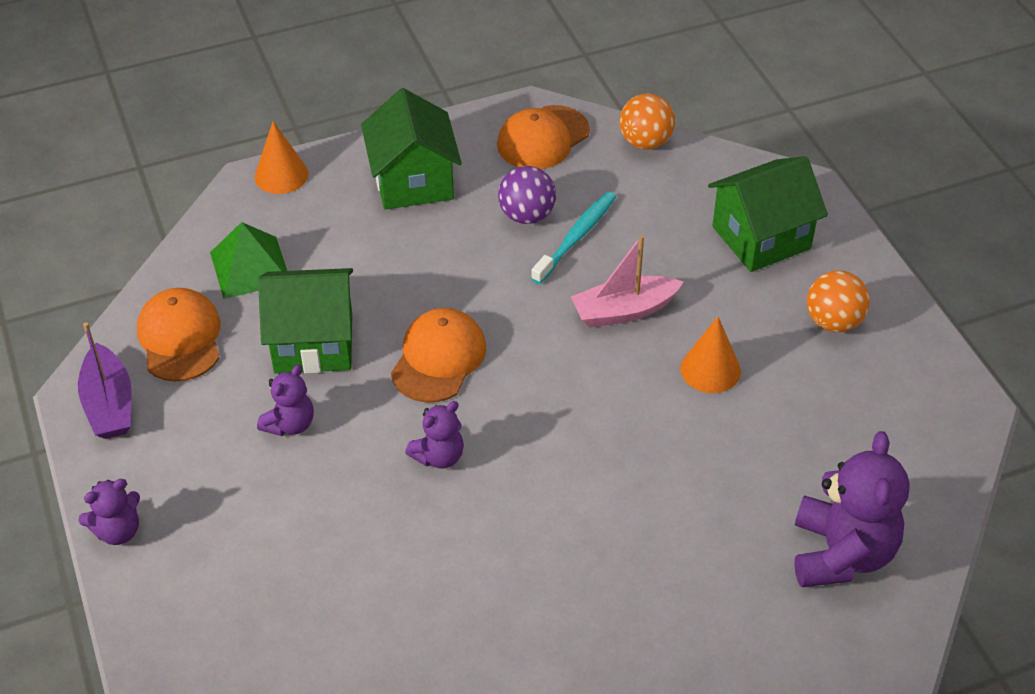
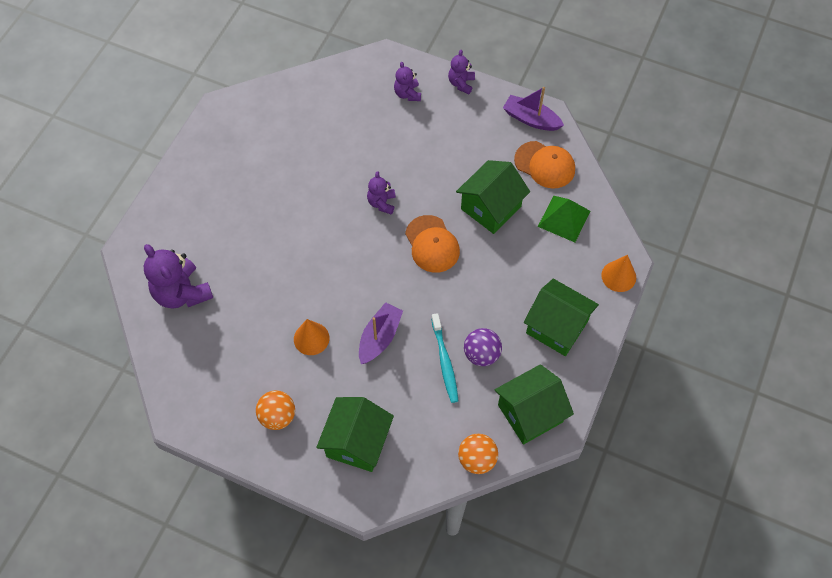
camera: 135 degrees right, 15 degrees up
purple teddy bear [257,365,314,436] -> purple teddy bear moved to [394,62,421,101]
orange cap [497,105,590,169] -> green house [495,364,574,445]
pink boat [571,235,683,328] -> purple boat [359,302,403,364]

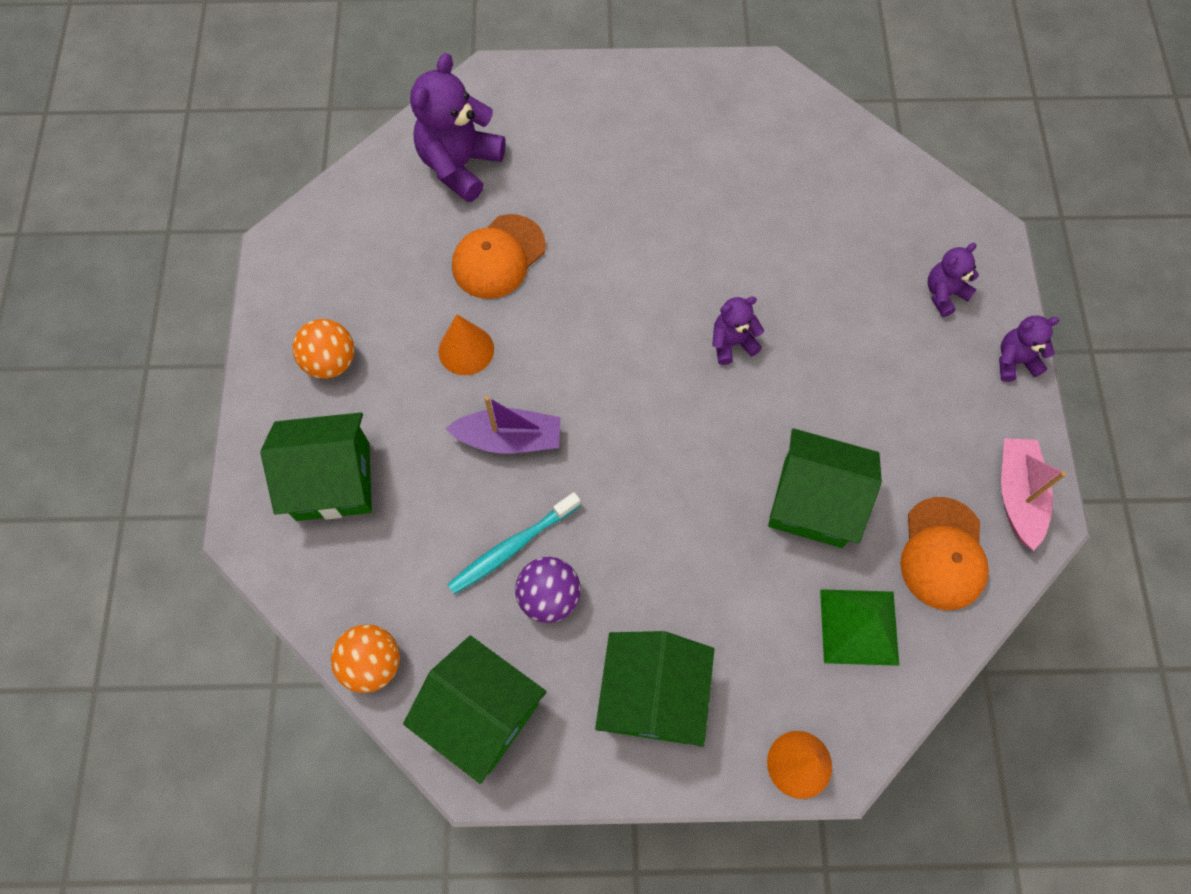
camera: 65 degrees right, 5 degrees up
orange cap [405,215,460,273] -> orange cap moved to [452,214,546,299]
purple boat [503,87,564,131] -> pink boat [1001,438,1066,551]

